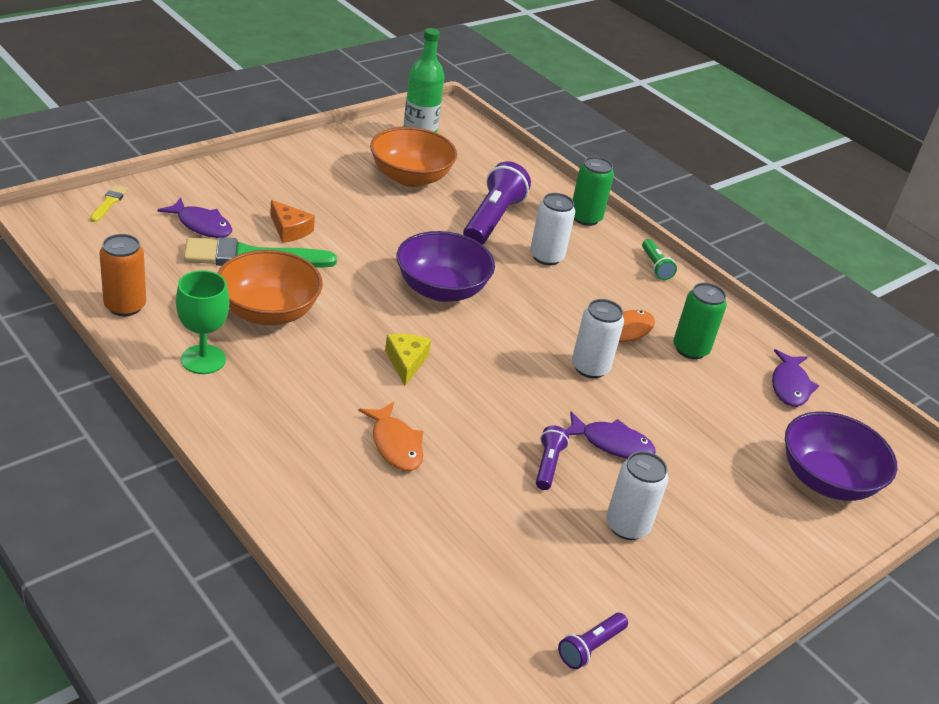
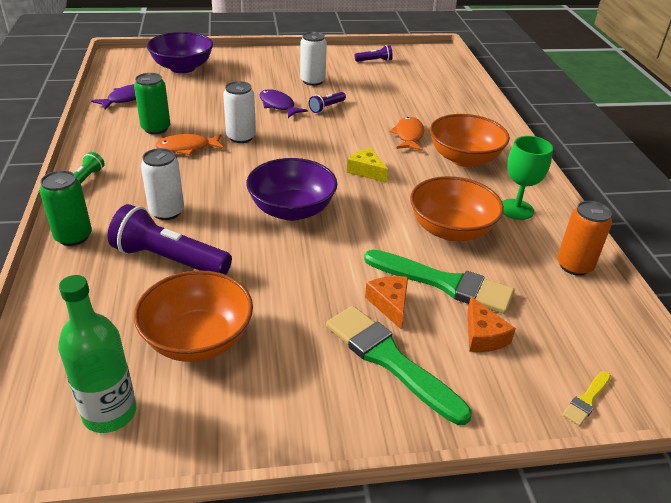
camera: 145 degrees left, 0 degrees up
purple fish [157,197,232,238] -> orange cheese [467,296,516,352]
yellow cheese [385,334,431,386] -> yellow cheese turned 105 degrees clockwise [347,148,388,183]
purple flashlight [463,161,531,245] -> purple flashlight turned 60 degrees clockwise [108,204,232,275]
none -> green brush [326,306,472,425]
none -> orange bowl [430,114,510,167]

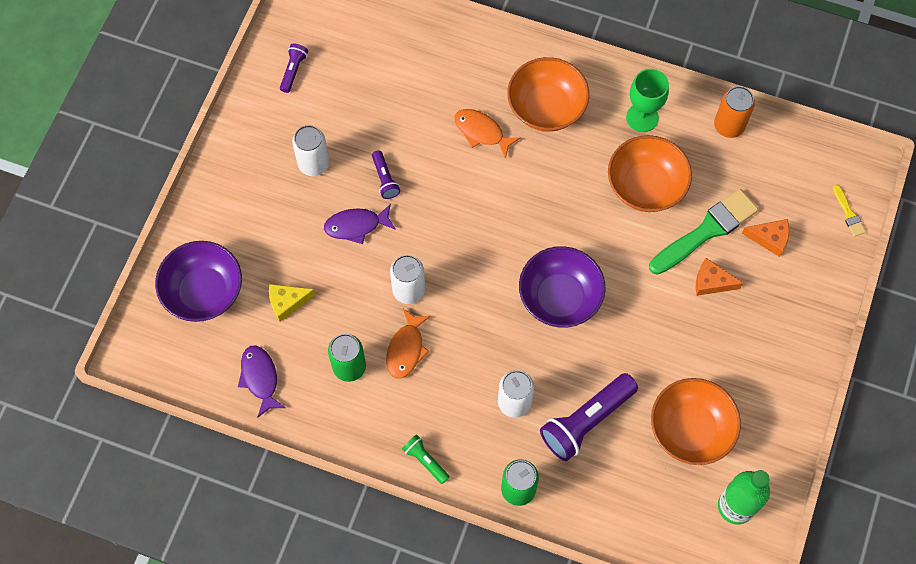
camera: 60 degrees left, 30 degrees up
green brush [326,306,472,425] -> none
yellow cheese [347,148,388,183] -> yellow cheese moved to [269,284,316,322]

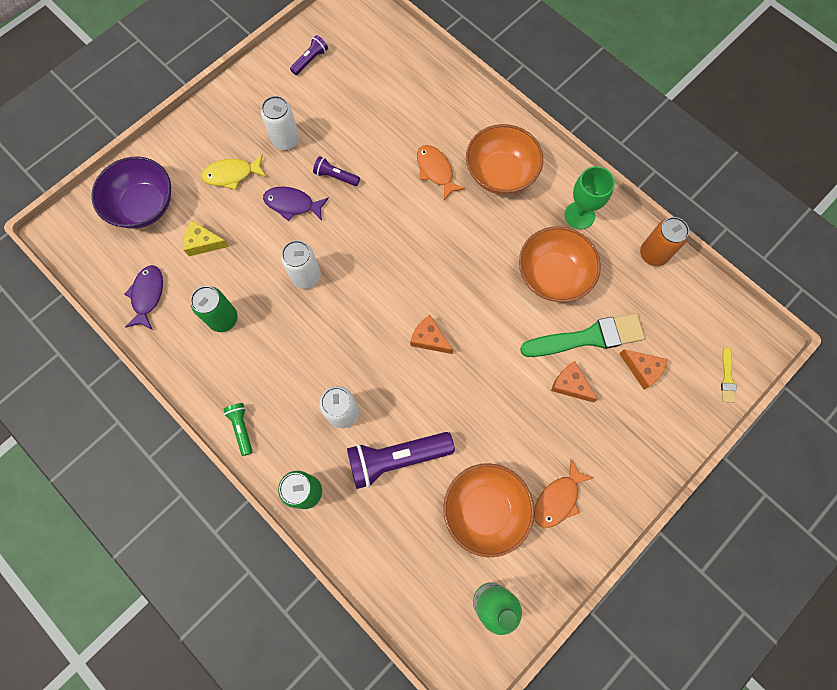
camera: 25 degrees right, 5 degrees up
purple flashlight [372,150,400,199] -> purple flashlight turned 105 degrees clockwise [313,156,360,186]
orange fish [386,309,431,379] -> orange fish moved to [534,459,593,528]
purple bowl [519,246,606,327] -> orange cheese [410,315,453,354]
none -> yellow fish [201,155,266,190]

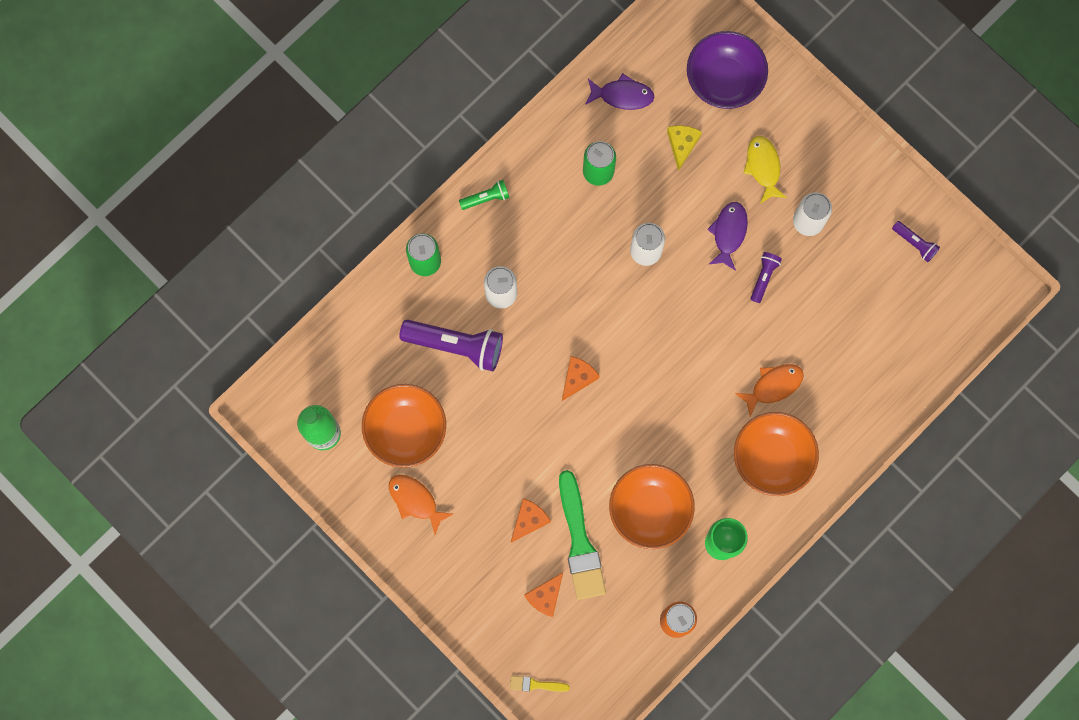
camera: 90 degrees right, 5 degrees up
purple flashlight [347,432,455,489] -> purple flashlight turned 120 degrees clockwise [399,320,503,371]

